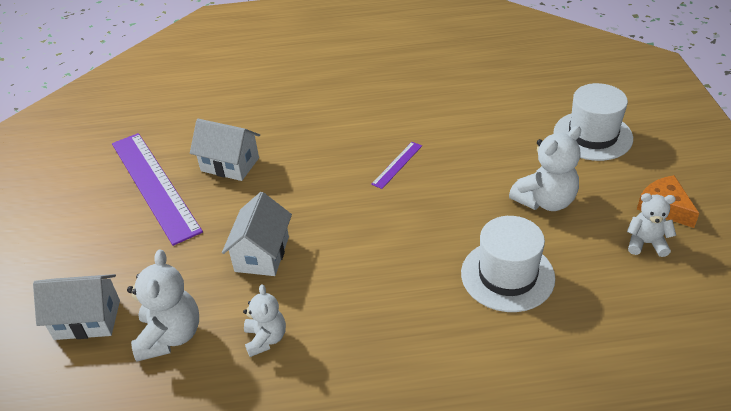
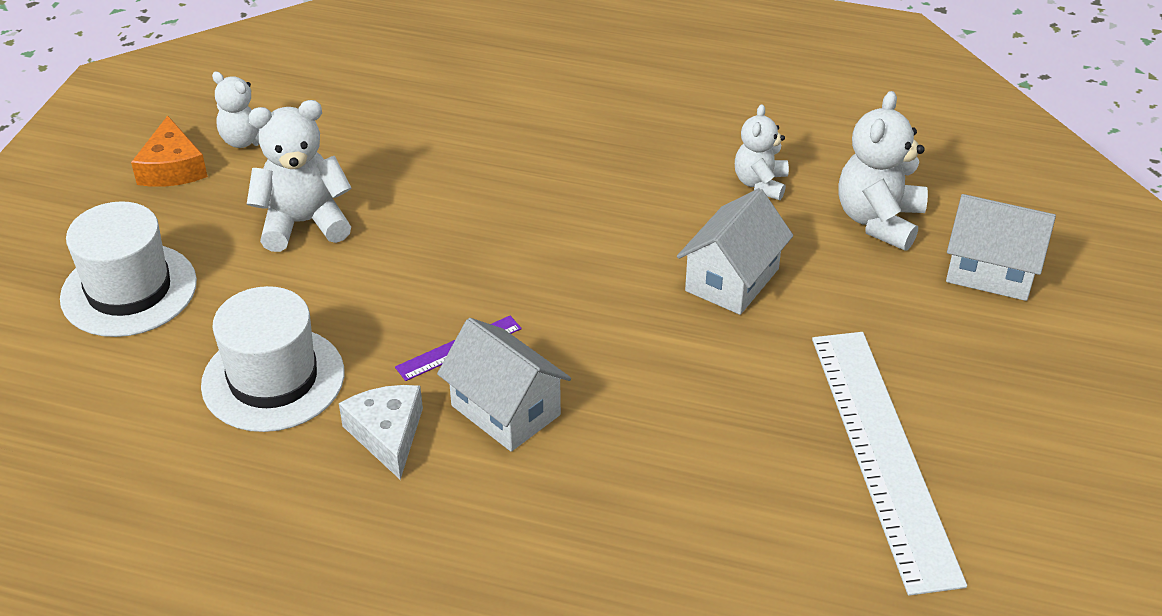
camera: 160 degrees left, 0 degrees up
purple ruler [112,133,203,246] -> white ruler [812,332,967,596]
white house [190,119,260,181] -> white house moved to [437,318,571,452]
white hat [461,216,555,312] -> white hat moved to [201,286,344,432]
none -> white cheese [339,385,423,480]

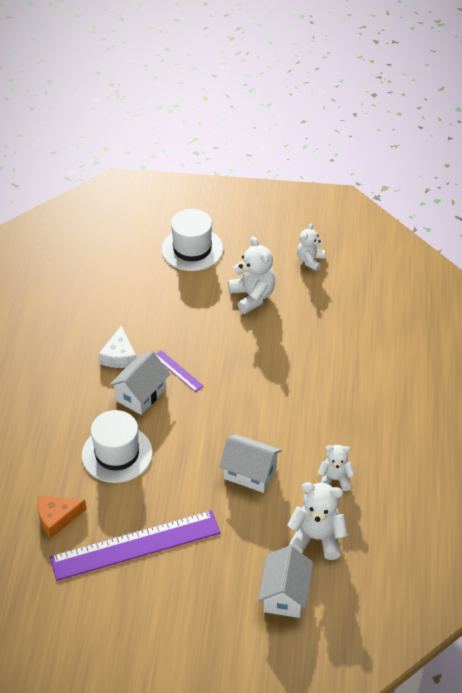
camera: 80 degrees right, 5 degrees up
orange cheese [131,116,208,187] -> orange cheese moved to [37,496,87,538]
white hat [201,286,344,432] -> white hat moved to [82,410,153,483]
white cheese [339,385,423,480] -> white cheese turned 120 degrees clockwise [98,325,136,368]
white ruler [812,332,967,596] -> purple ruler [50,510,220,581]

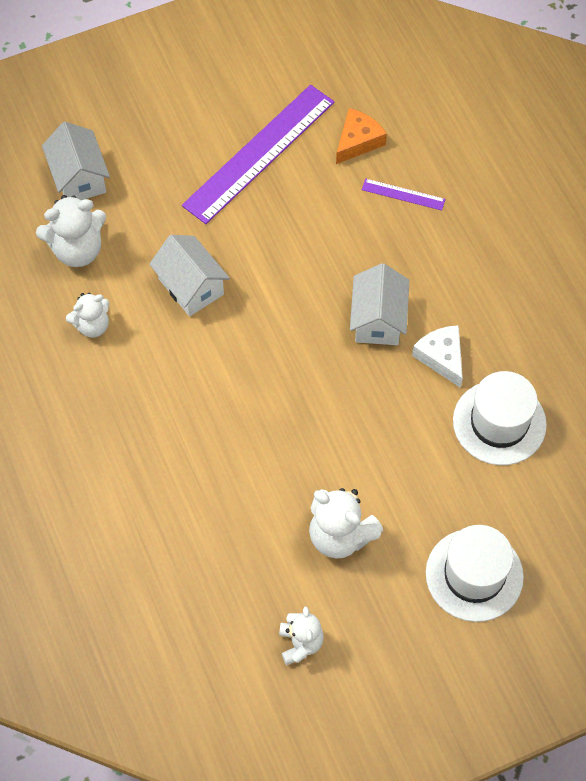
camera: 150 degrees right, 15 degrees up
white hat [82,410,153,483] -> white hat moved to [453,371,547,465]
purple ruler [156,350,203,392] -> purple ruler moved to [362,179,445,211]
white house [219,434,282,493] -> white house turned 60 degrees clockwise [149,235,230,316]

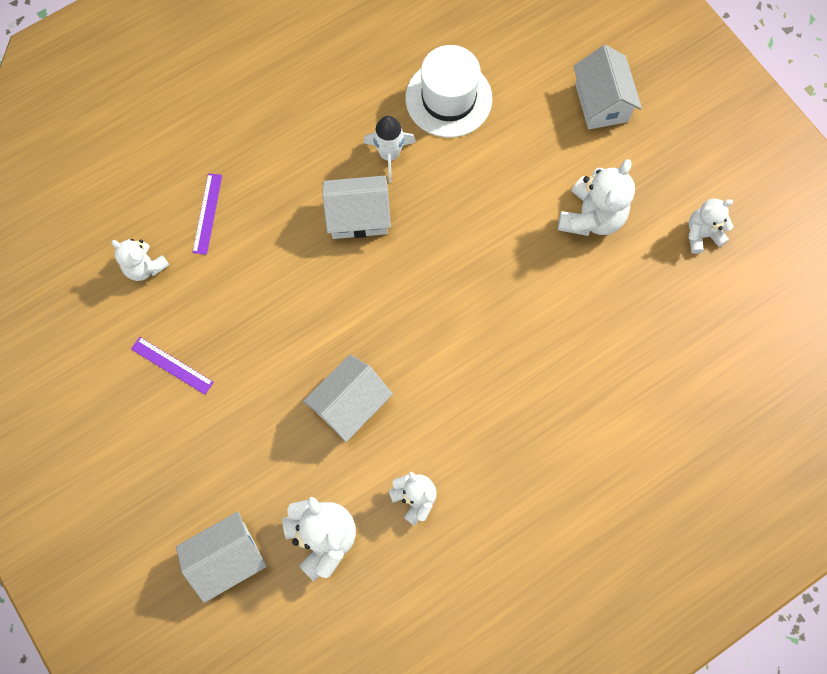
camera: 100 degrees left, 10 degrees up
purple ruler [182,85,334,224] -> purple ruler [131,337,214,394], size x0.42
orange cheese [336,108,387,164] -> white teddy bear [111,239,169,281]
white cheese [412,325,463,388] -> white rocket [364,116,416,182]
white hat [426,525,524,622] -> white house [573,45,642,129]

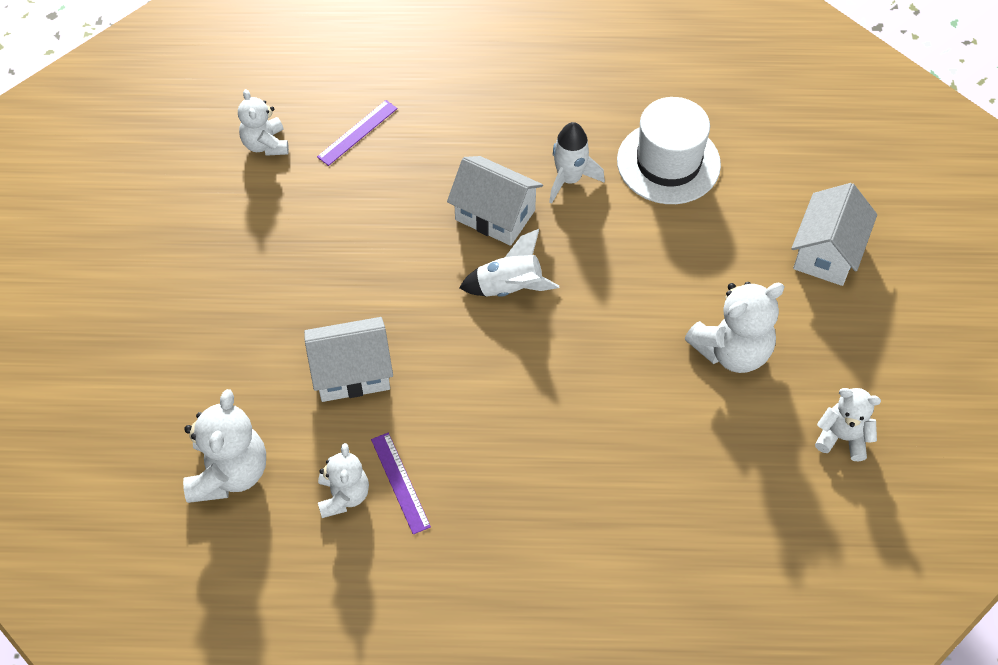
camera: 35 degrees right, 15 degrees down
purple ruler [131,337,214,394] -> purple ruler moved to [371,433,431,534]
white house [176,511,267,603] -> none
none -> white rocket [459,229,559,297]

